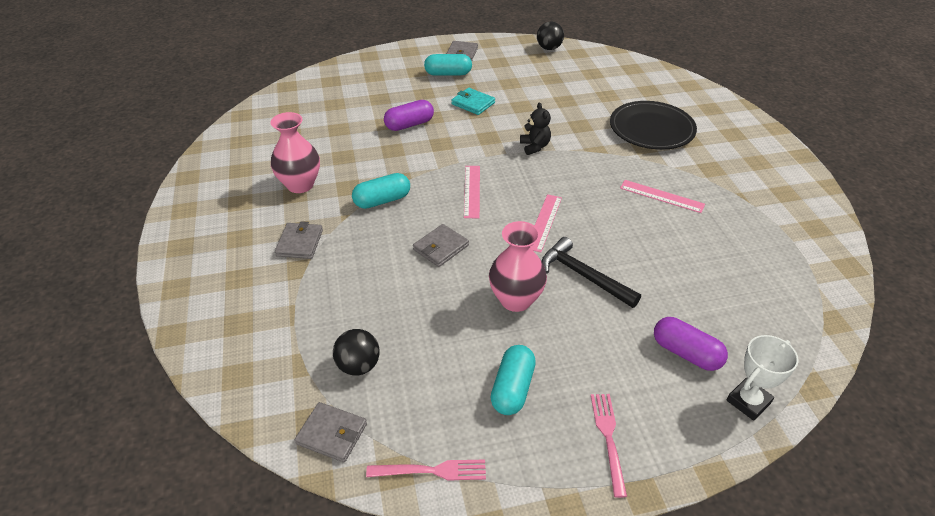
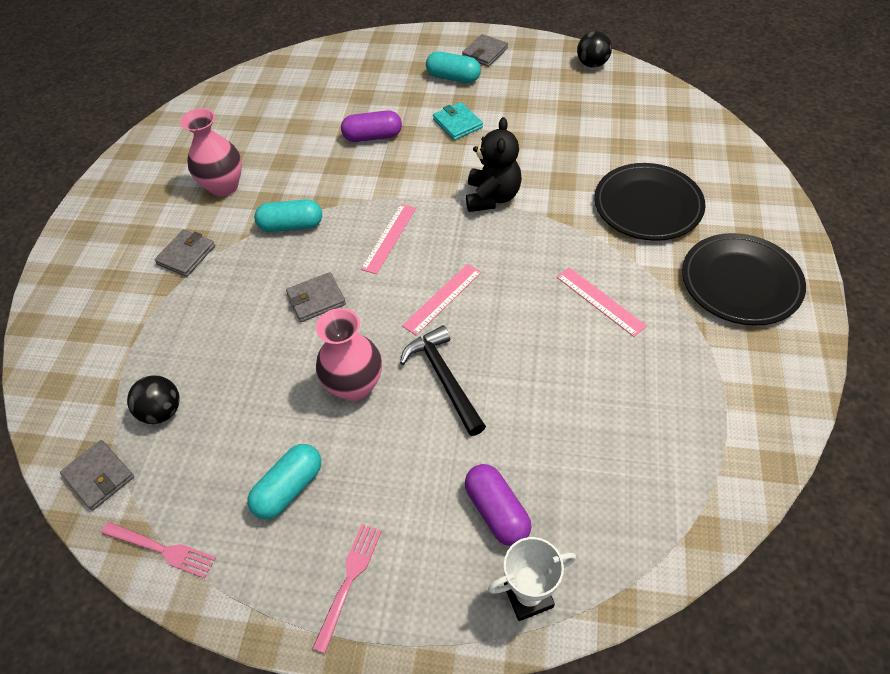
camera: 25 degrees right, 10 degrees up
black teddy bear [520,102,551,155] -> black teddy bear [466,117,522,212], size x1.56
none -> black plate [682,233,806,326]

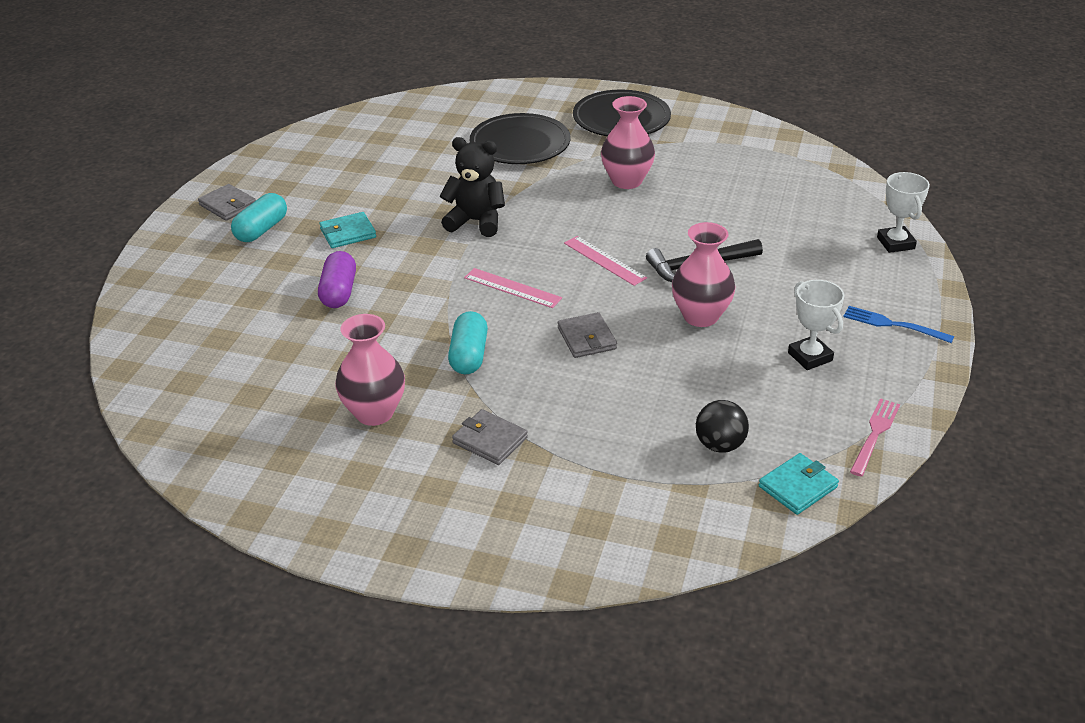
camera: 85 degrees left, 15 degrees down
grey wallet [60,440,134,510] -> turquoise wallet [759,453,839,515]
turquoise capsule [247,444,321,519] -> white trophy [788,280,844,370]
pink fork [312,524,382,654] -> blue fork [843,306,954,343]
purple capsule [465,464,531,546] -> none
pink ruler [557,267,647,337] -> pink vase [601,96,655,189]
black ball [577,31,612,68] -> none

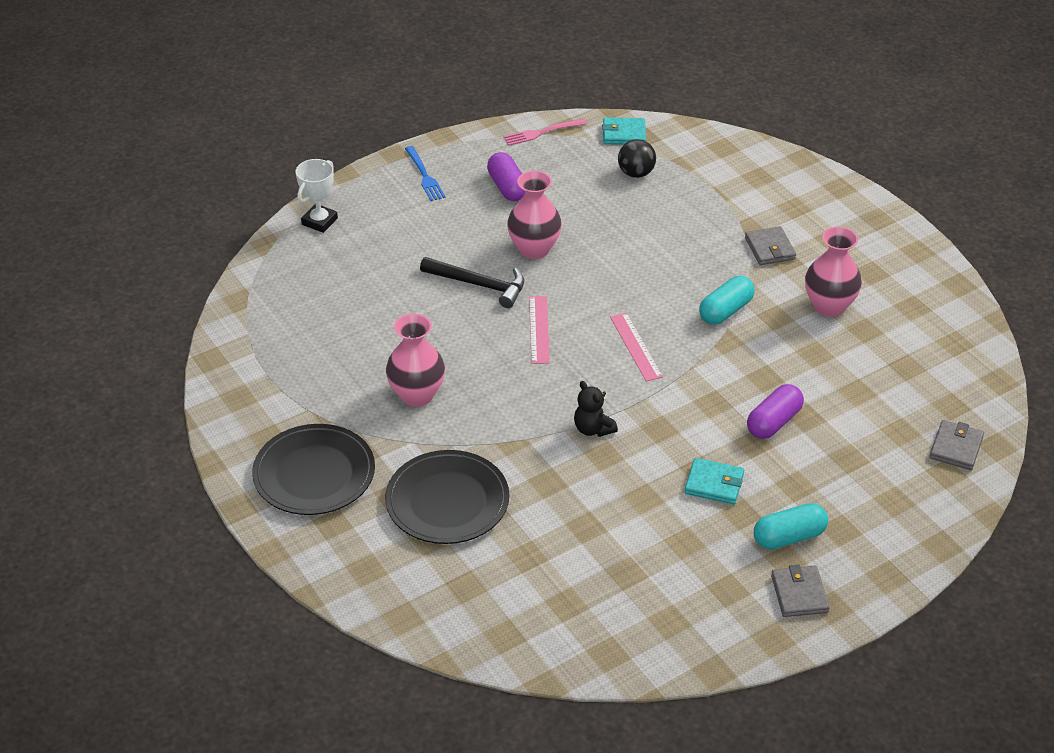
camera: 140 degrees left, 5 degrees up
black teddy bear [440,137,505,237] -> black teddy bear [574,381,618,437], size x0.64
grey wallet [558,312,617,358] -> grey wallet moved to [929,420,984,470]
white trophy [788,280,844,370] -> purple capsule [487,152,526,201]

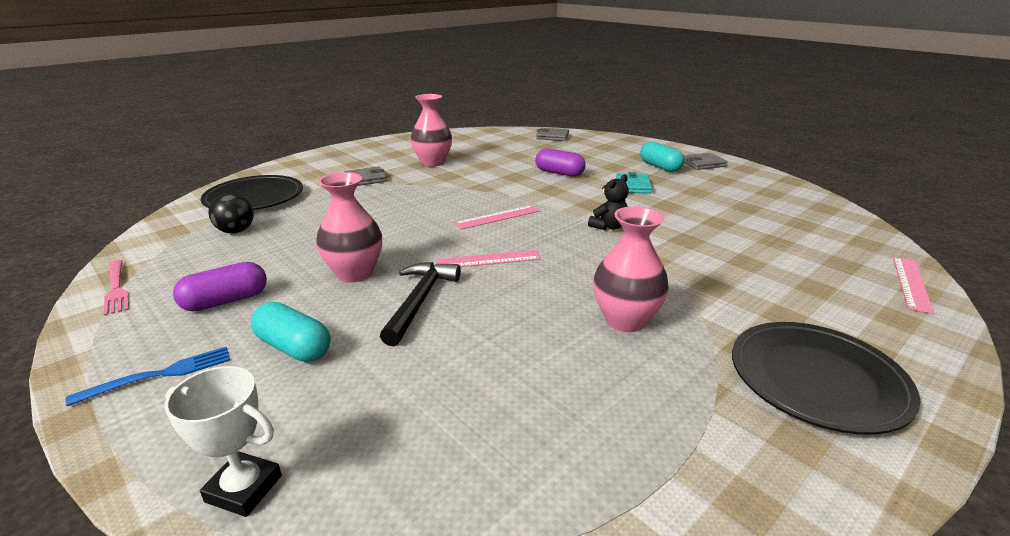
camera: 100 degrees left, 15 degrees down
black plate [385,450,509,544] -> black plate moved to [201,175,303,210]
turquoise wallet [602,118,646,145] -> none
turquoise capsule [699,276,755,325] -> turquoise capsule moved to [251,302,331,362]
none -> pink ruler [893,257,934,314]

